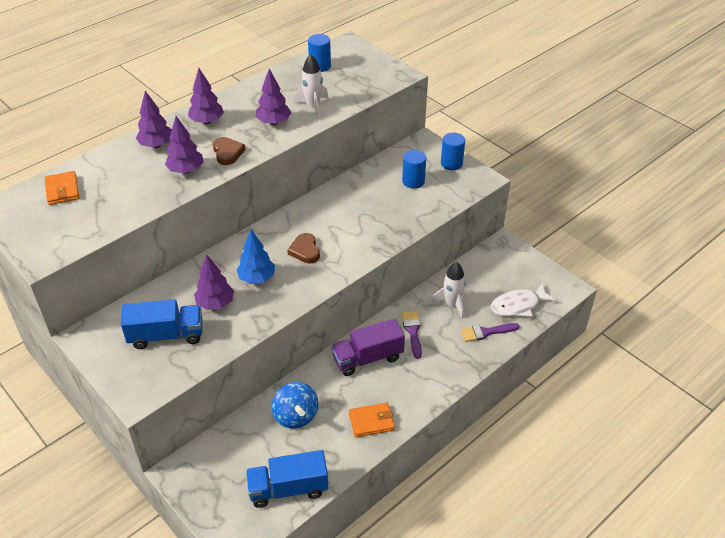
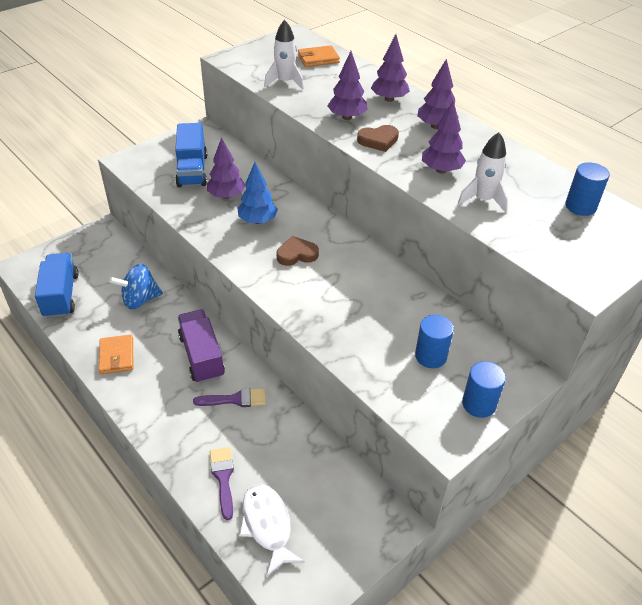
camera: 90 degrees right, 0 degrees up
white rocket [431,262,466,318] -> white rocket moved to [264,20,304,89]

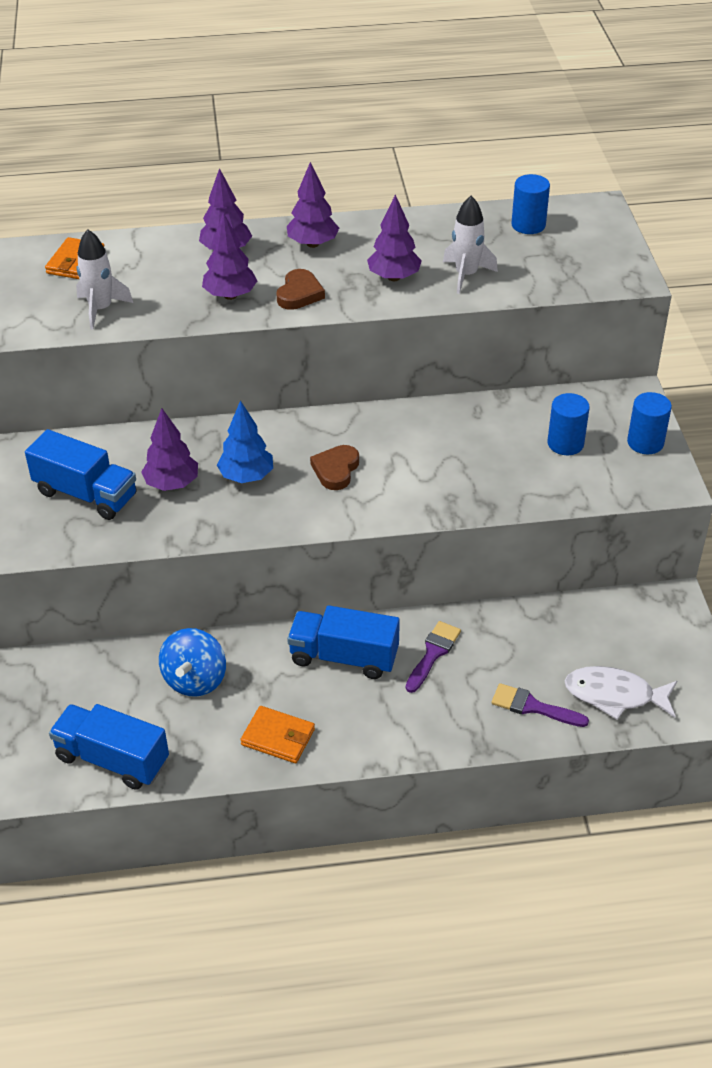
camera: 55 degrees left, 0 degrees up
purple truck [178,310,225,384] -> blue truck [287,605,400,679]

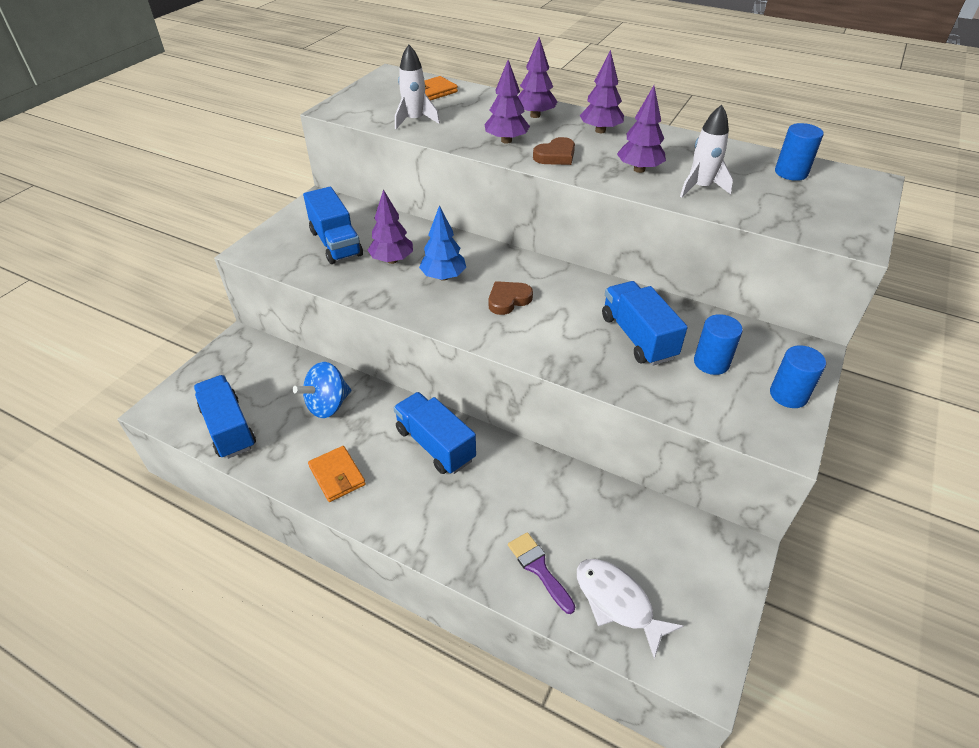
camera: 35 degrees right, 0 degrees up
purple brush [406,621,461,693] -> none
none -> blue truck [602,281,688,366]

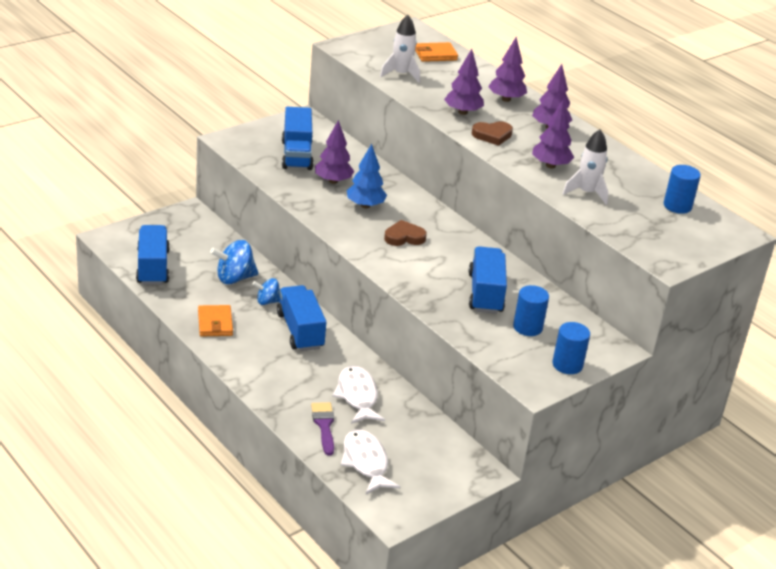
camera: 20 degrees right, 10 degrees down
none -> blue spinning top [253,278,280,305]
none -> white fish [332,366,385,424]

